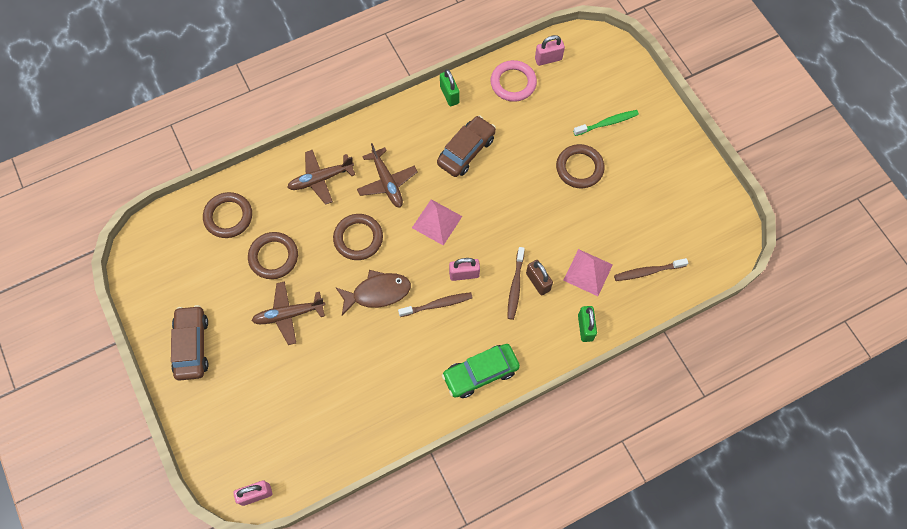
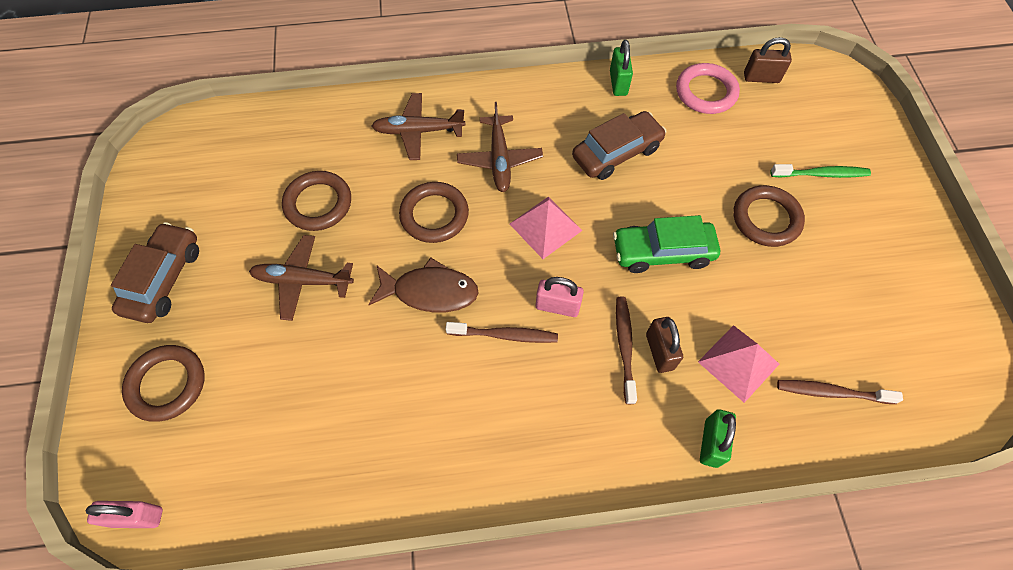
camera: 20 degrees right, 5 degrees down
brown ring [203,192,252,238] -> brown ring moved to [122,345,205,422]
green car [442,344,520,398] -> green car moved to [613,215,720,273]
brown toothbrush [507,247,525,320] -> brown toothbrush turned 150 degrees clockwise [616,297,637,404]
pink padlock [535,35,565,66] -> brown padlock [744,37,792,83]

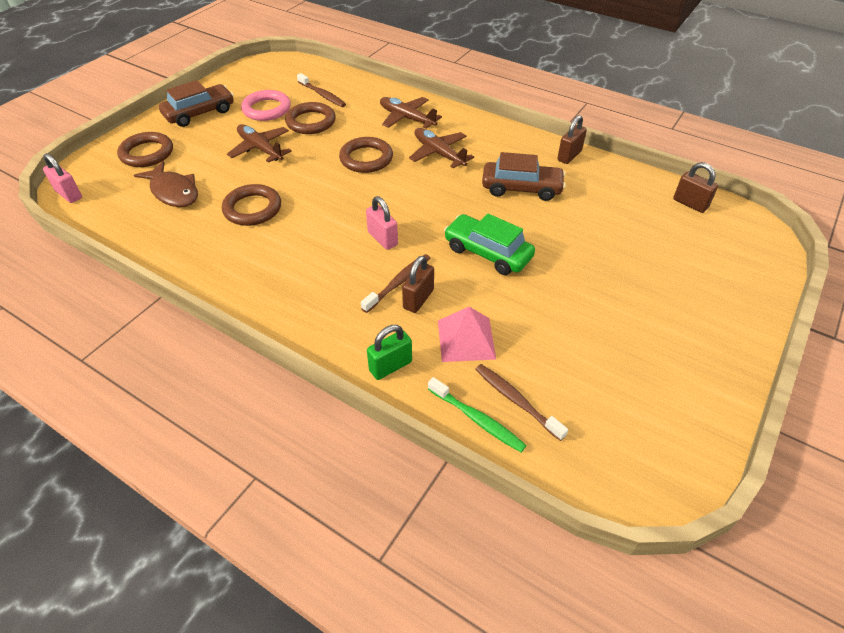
camera: 40 degrees right, 15 degrees down
brown fish [368,257,479,312] -> brown fish moved to [134,161,198,207]
brown toothbrush [446,322,558,343] -> brown toothbrush moved to [297,73,346,107]
brown plane [457,102,543,192] -> brown plane turned 105 degrees clockwise [409,128,474,168]
pink pyramid [510,196,583,259] -> none
green padlock [610,40,633,96] -> brown padlock [557,115,587,164]
pink ring [676,63,740,114] -> pink ring moved to [241,90,291,121]
brown ring [733,185,805,247] -> brown ring moved to [222,184,281,226]
green toothbrush [770,164,871,178] -> green toothbrush moved to [428,377,527,452]

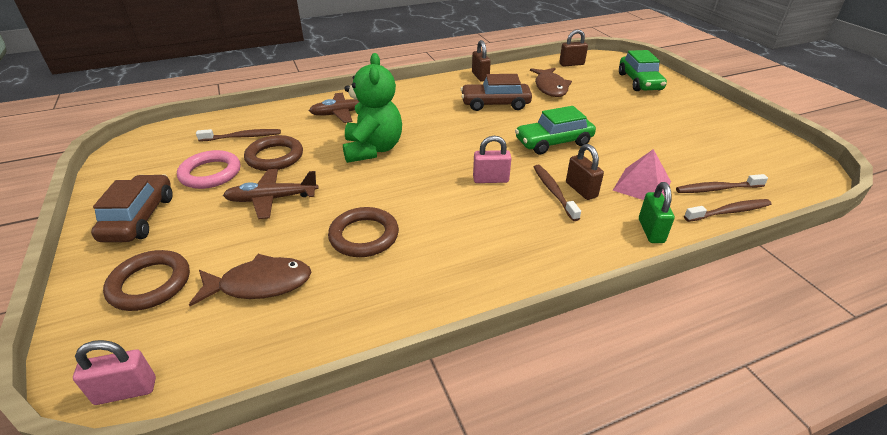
camera: 55 degrees left, 10 degrees down
brown ring [339,137,393,173] -> green teddy bear [343,53,402,163]
brown plane [409,128,474,168] -> none
green toothbrush [428,377,527,452] -> brown toothbrush [684,199,771,222]
brown car [482,152,566,201] -> brown car turned 135 degrees counterclockwise [461,74,532,111]
none -> brown fish [530,68,572,97]
none -> green car [619,50,667,91]

